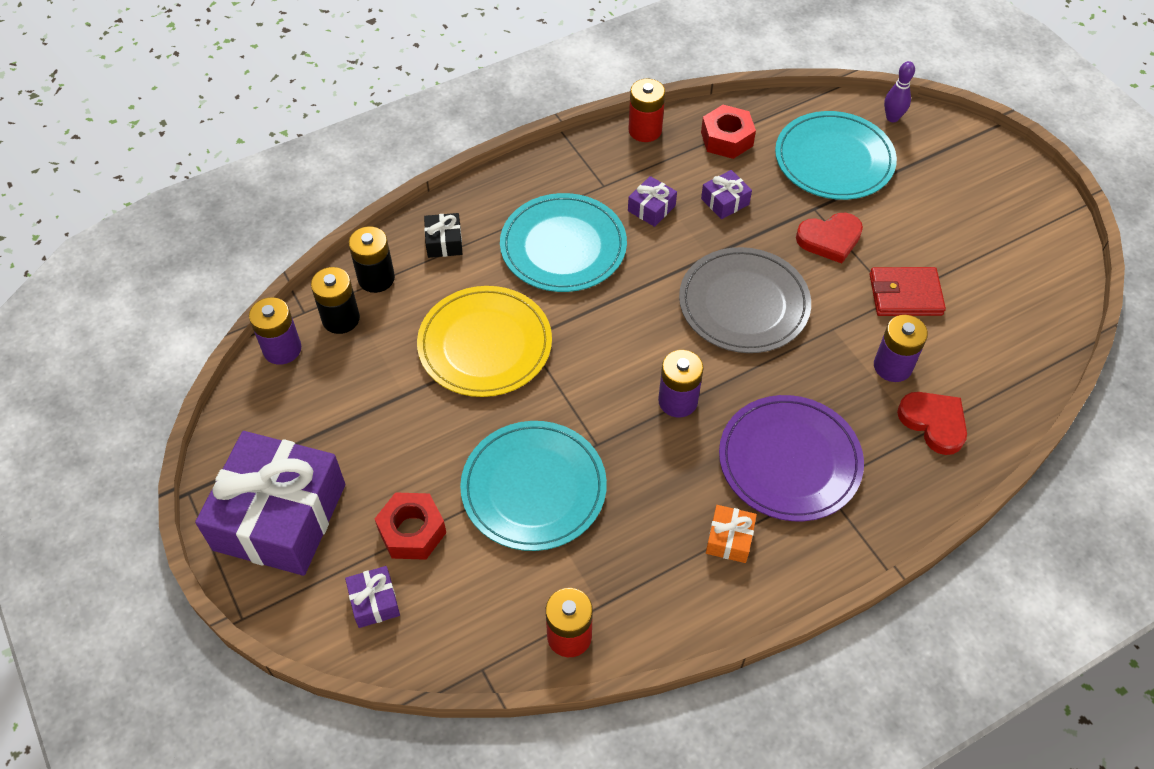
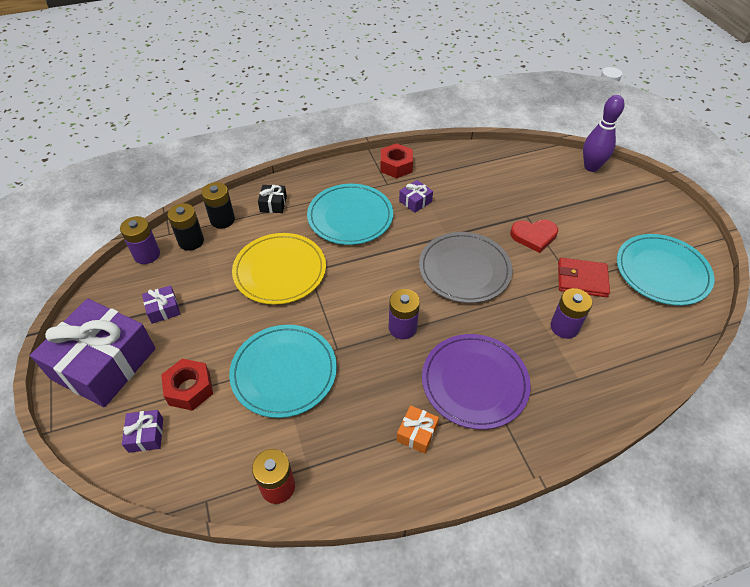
camera: 10 degrees right, 5 degrees down
red battery [628,79,665,142] -> none
red nut [701,105,756,159] -> red nut moved to [380,143,413,178]
purple gift [701,170,752,219] -> purple gift moved to [142,285,180,324]
turquoise plate [775,111,897,200] -> turquoise plate moved to [617,234,714,306]
purple bowling pin [884,61,915,122] -> purple bowling pin [583,95,624,172], size x1.68
red heart [897,392,967,455] -> none

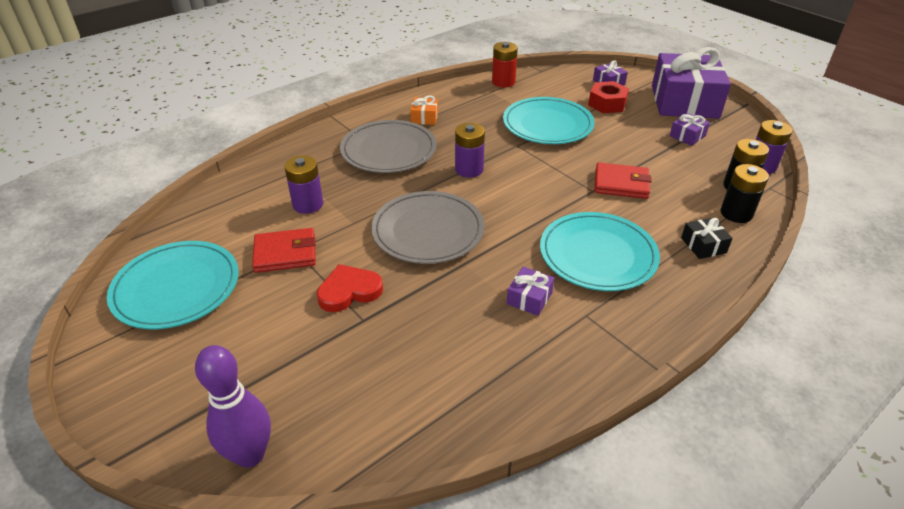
camera: 160 degrees right, 10 degrees down
yellow plate [232,233,326,305] -> red wallet [595,163,652,199]
red nut [380,143,413,178] -> none
purple plate [422,334,531,430] -> grey plate [340,120,437,173]

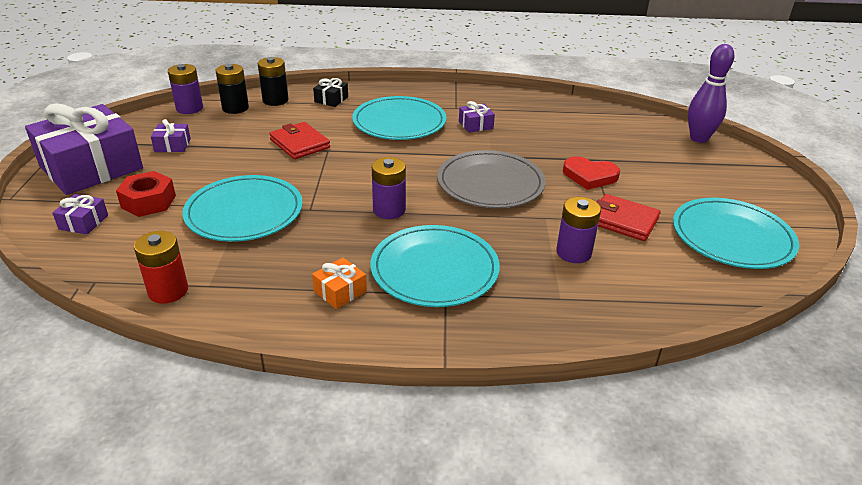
camera: 140 degrees left, 5 degrees down
grey plate [340,120,437,173] -> turquoise plate [371,225,500,307]

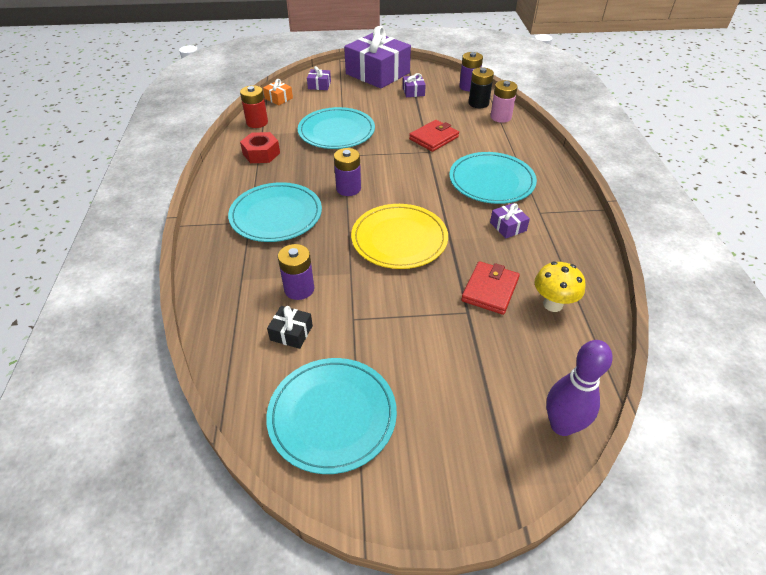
camera: 85 degrees right, 10 degrees up
red nut [116,171,176,217] -> red nut moved to [240,132,280,163]
black battery [258,57,288,106] -> pink battery [490,80,518,123]
orange gift [312,258,367,309] -> orange gift moved to [263,79,293,105]
black gift [313,78,348,107] -> black gift moved to [267,306,313,349]
grey plate [437,150,546,208] -> yellow plate [351,204,448,269]
red heart [563,156,620,190] -> none
red wallet [596,194,661,241] -> red wallet moved to [461,261,520,315]
none -> yellow mushroom [535,262,585,312]

